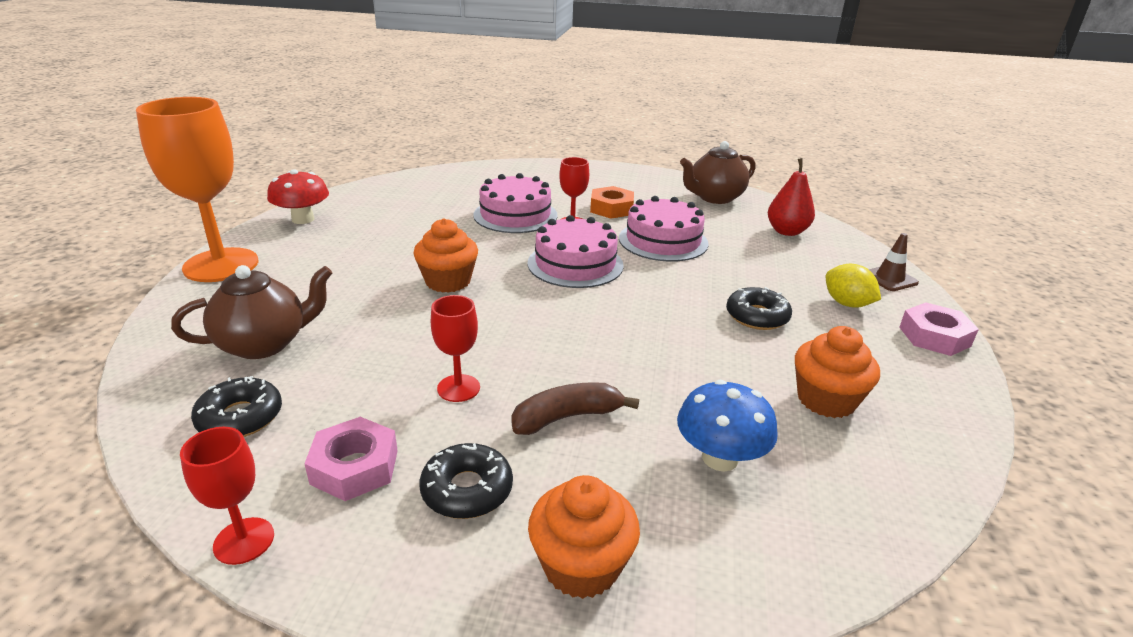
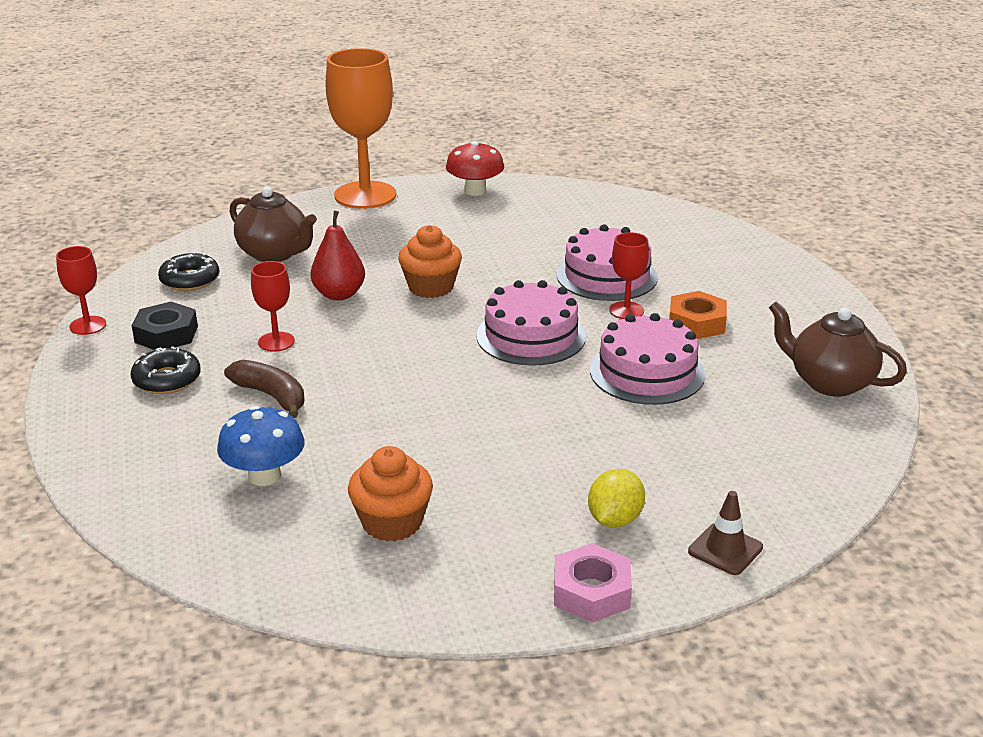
camera: 65 degrees right, 0 degrees up
pink nut [304,417,398,501] -> black nut [132,302,198,350]
orange cupcake [528,475,640,599] -> none
black donut [726,287,792,330] -> none
red pear [768,158,815,236] -> red pear moved to [310,211,365,301]

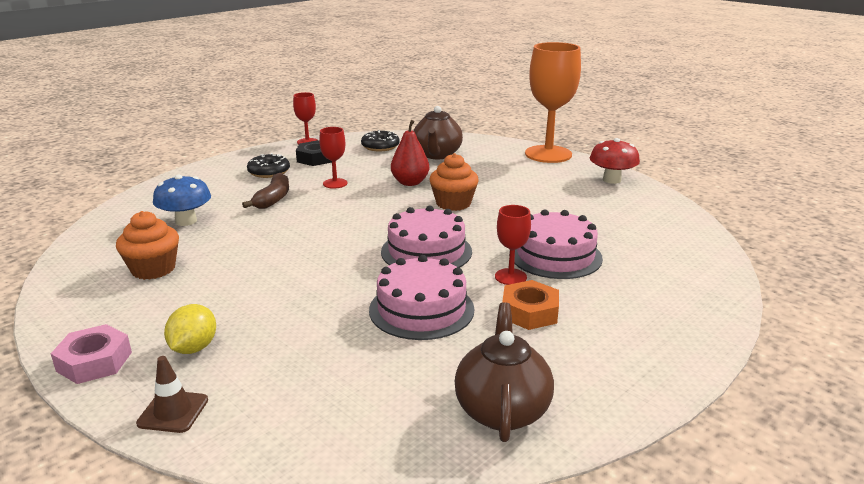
camera: 60 degrees right, 5 degrees down
yellow lemon [588,469,645,528] -> yellow lemon turned 75 degrees counterclockwise [164,304,216,354]

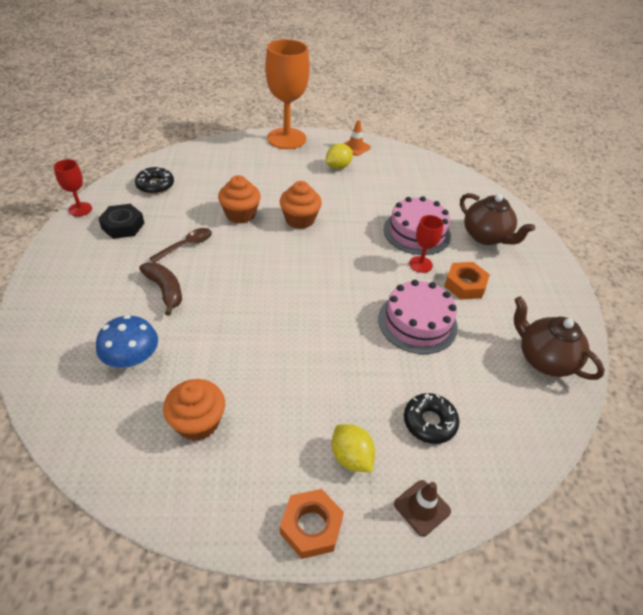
camera: 50 degrees left, 20 degrees up
pink nut [51,324,132,384] -> orange nut [280,489,344,559]
black donut [247,153,290,178] -> black donut moved to [404,393,459,444]
red goblet [319,127,347,189] -> brown spoon [149,228,212,262]
pink cake [381,205,472,268] -> none
red pear [391,120,429,186] -> orange cupcake [218,175,261,224]
brown teapot [413,106,463,159] -> brown teapot moved to [460,193,535,245]
red mushroom [590,138,640,184] -> orange traffic cone [343,120,371,156]
none -> yellow lemon [326,144,353,169]

